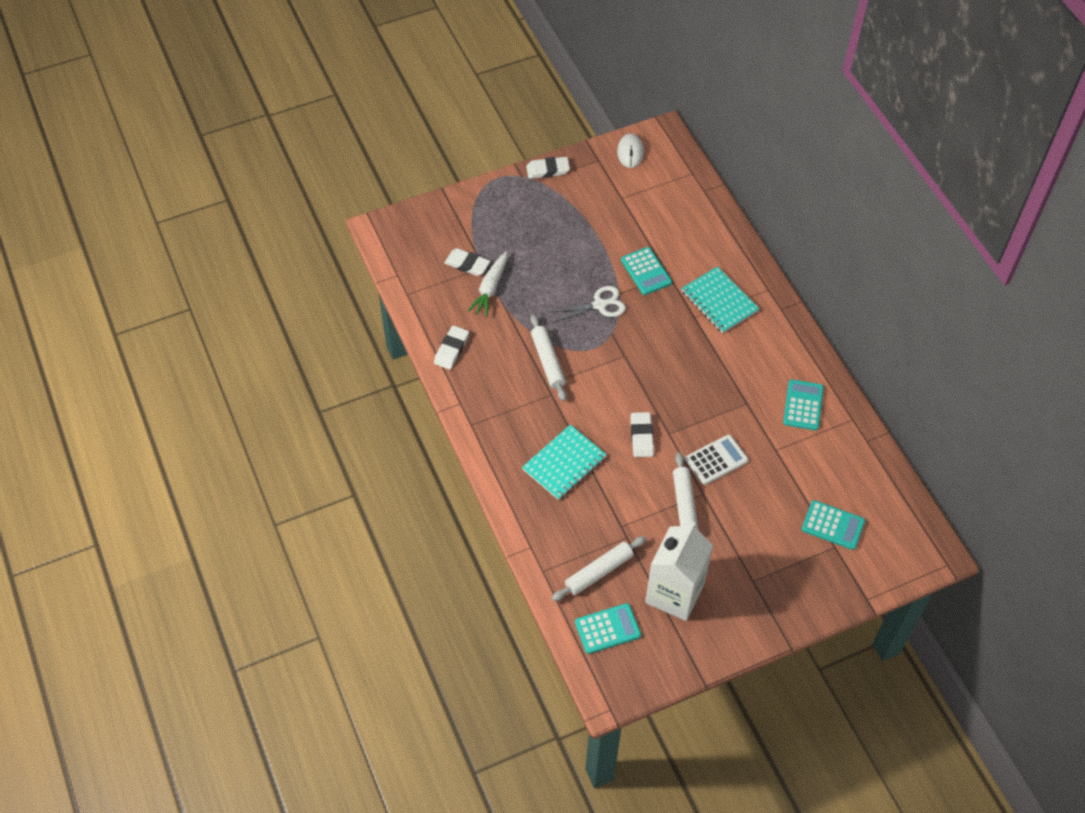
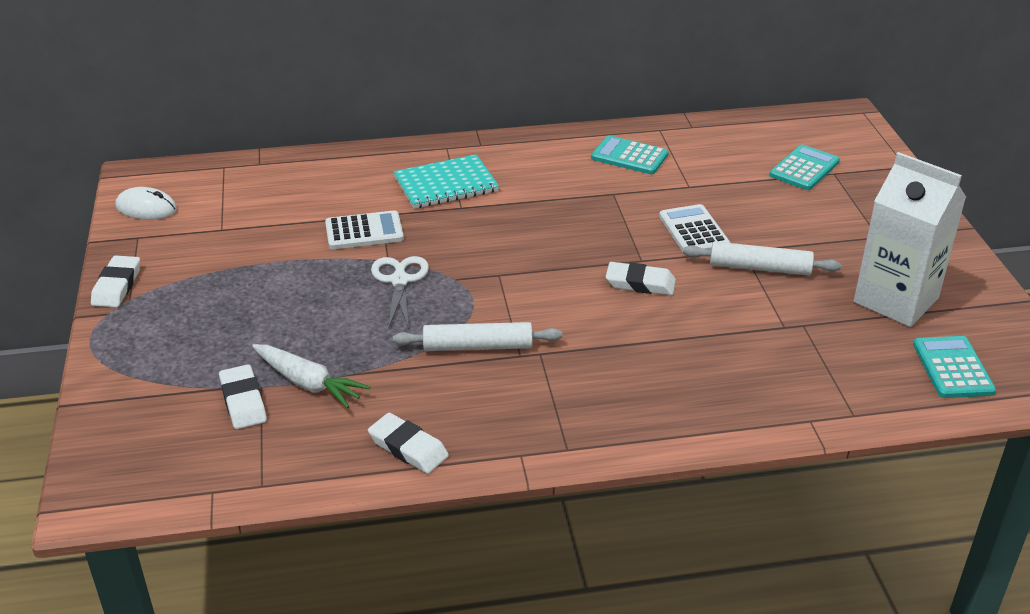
camera: 75 degrees left, 20 degrees down
white eraser [444,248,490,276] -> white eraser turned 60 degrees counterclockwise [219,364,267,429]
turquoise notebook [522,425,607,500] -> none
white rolling pin [552,536,646,601] -> none
turquoise calculator [621,247,672,295] -> white calculator [325,210,404,249]

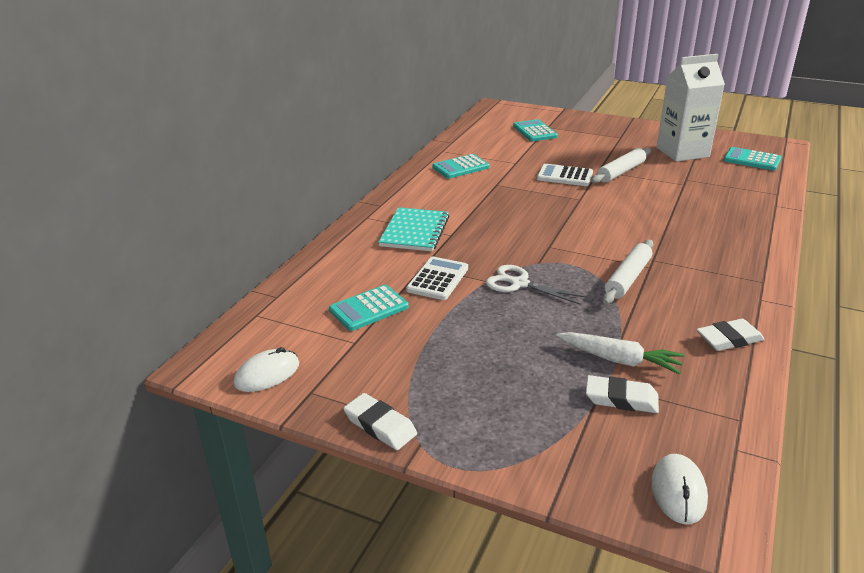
camera: 55 degrees left, 5 degrees down
white carrot [252,344,370,409] -> white carrot turned 45 degrees clockwise [556,332,684,375]
white eraser [606,262,676,295] -> none
none -> turquoise calculator [329,285,409,331]
none -> white mouse [651,454,708,524]

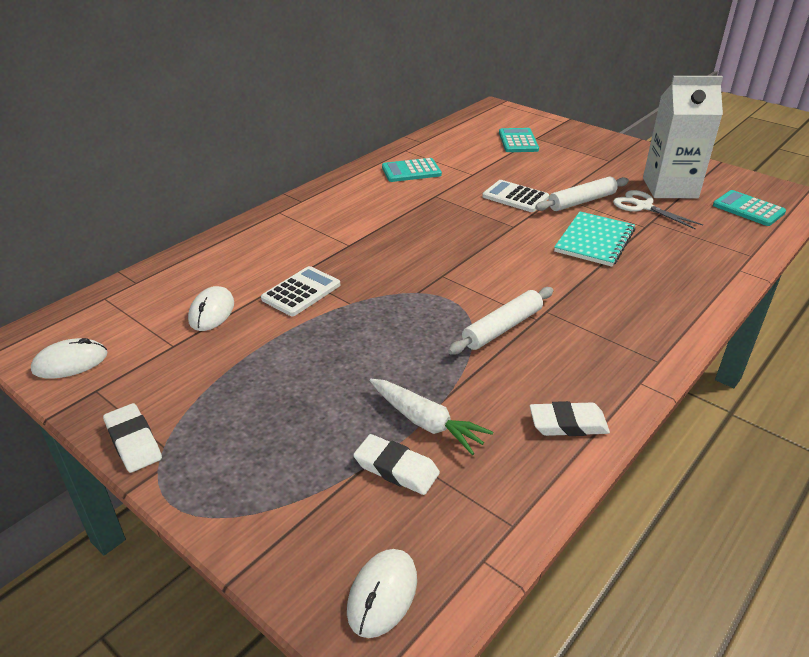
camera: 15 degrees right, 5 degrees up
turquoise calculator [329,285,409,331] -> white mouse [188,286,234,331]
turquoise notebook [378,207,449,251] -> turquoise notebook moved to [554,211,635,267]
white scissors [486,265,587,304] -> white scissors moved to [613,190,703,230]

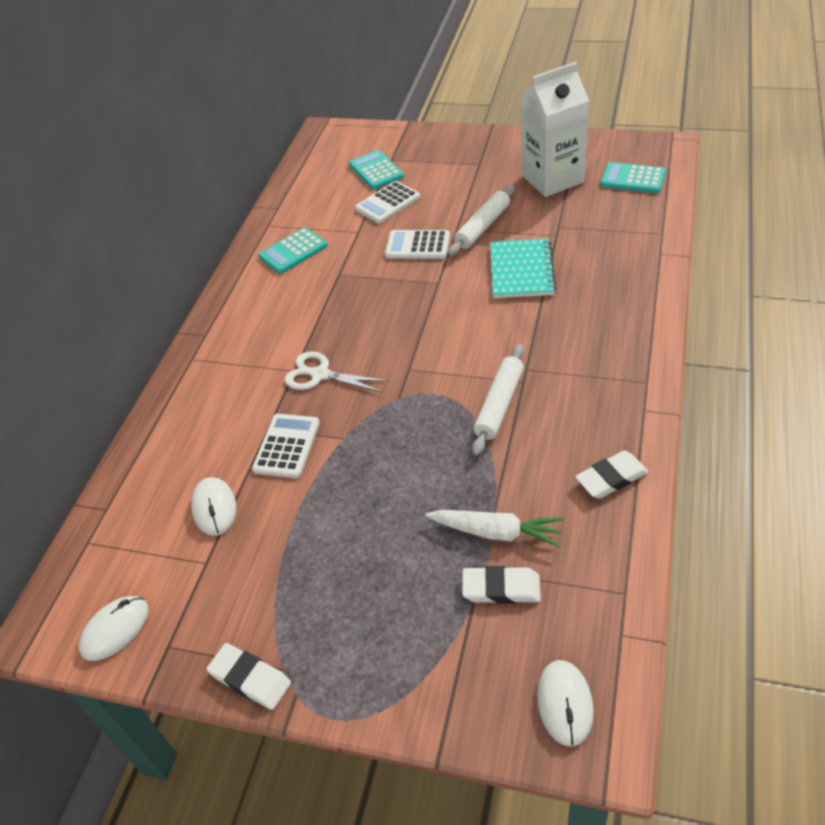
camera: 20 degrees left, 10 degrees up
white scissors [613,190,703,230] -> white scissors moved to [285,351,389,393]
none -> white calculator [355,181,420,224]

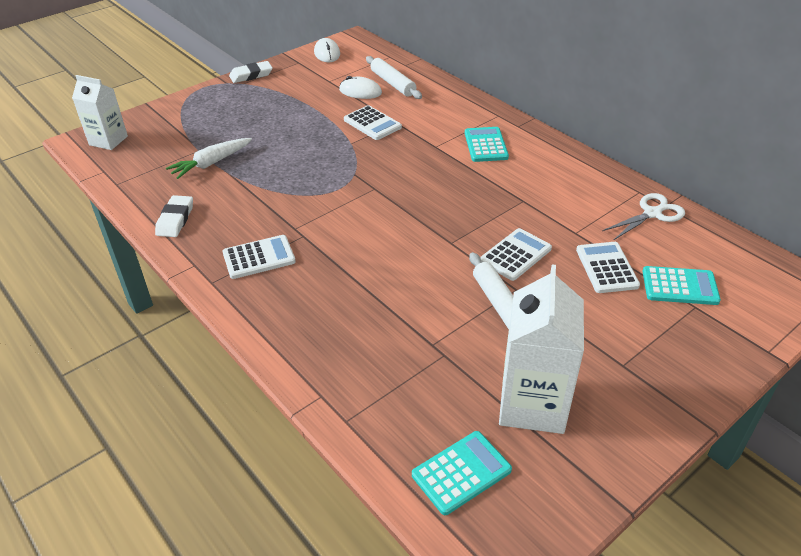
camera: 120 degrees right, 5 degrees down
turquoise calculator [258,227,328,274] -> turquoise calculator moved to [465,127,509,162]
white scissors [285,351,389,393] -> white scissors moved to [602,193,685,240]
white eraser [462,566,541,604] -> none
white rolling pin [472,344,524,455] -> white rolling pin moved to [366,56,422,99]
turquoise notebook [490,238,556,298] -> none
white mouse [537,660,594,747] -> white carton [72,75,128,150]
none -> white calculator [223,235,296,279]

